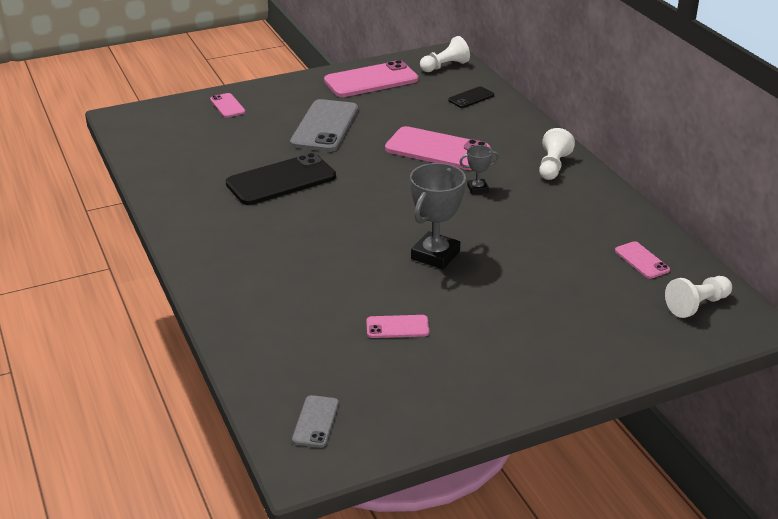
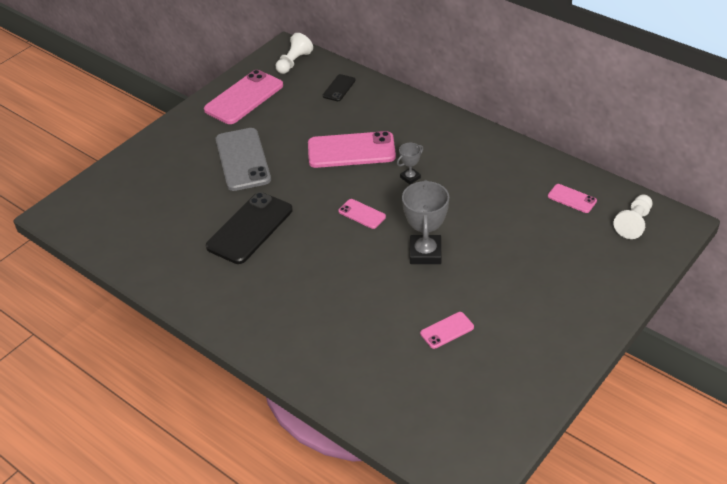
camera: 25 degrees left, 10 degrees up
pink phone [210,93,246,118] -> pink phone moved to [338,199,386,229]
grey phone [292,395,339,448] -> none
white pawn [539,128,575,180] -> none

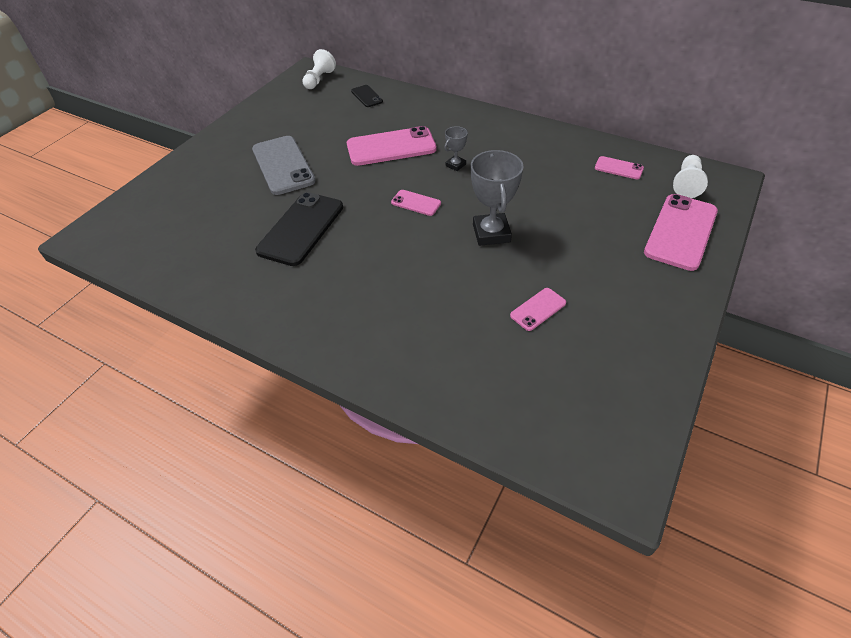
camera: 10 degrees left, 5 degrees up
pink phone [204,70,283,124] -> pink phone moved to [644,194,718,271]
black phone [323,74,356,101] -> black phone turned 45 degrees counterclockwise [351,85,383,107]

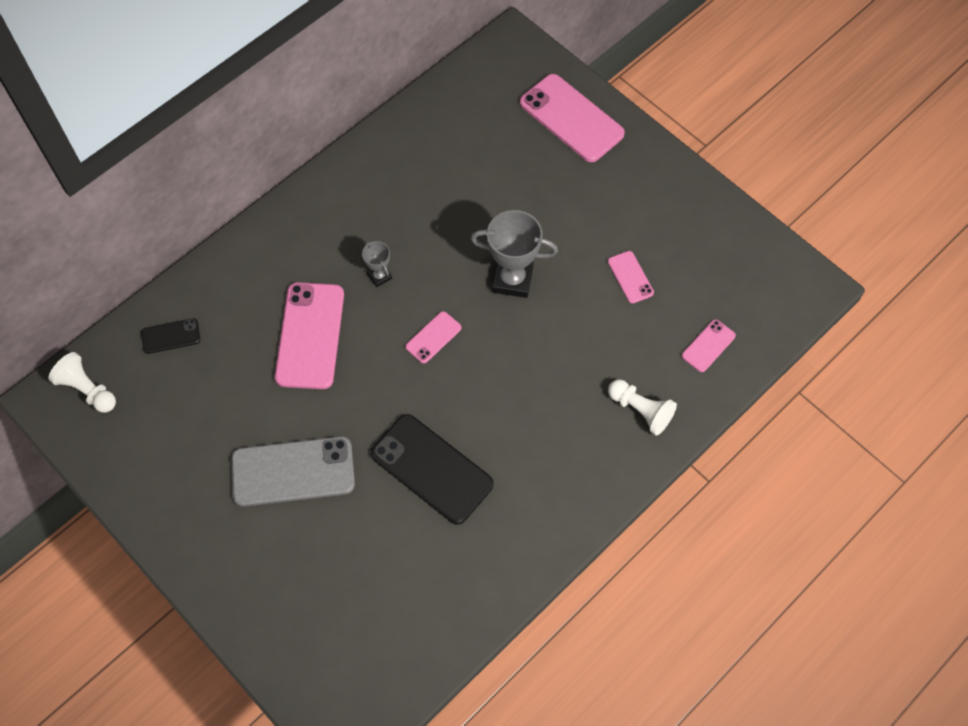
camera: 75 degrees left, 15 degrees up
pink phone [595,156,644,179] -> pink phone moved to [682,319,736,372]
white pawn [673,155,708,198] -> white pawn moved to [608,379,677,436]

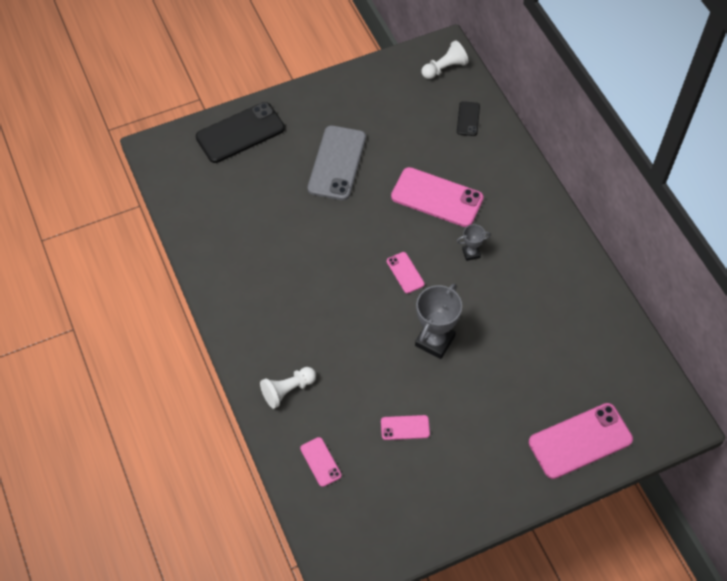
camera: 110 degrees right, 5 degrees down
black phone [371,414,493,525] -> black phone moved to [196,102,285,163]

